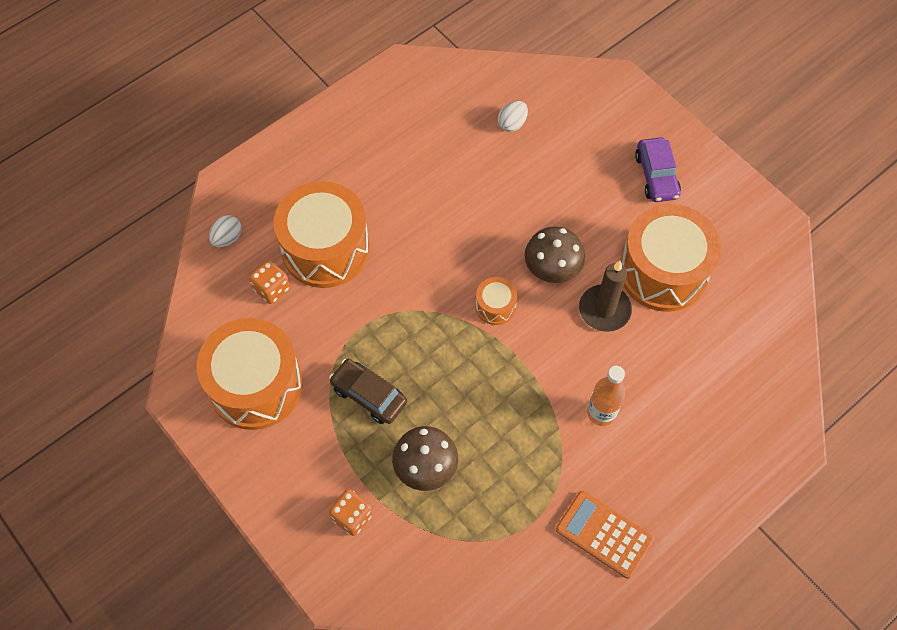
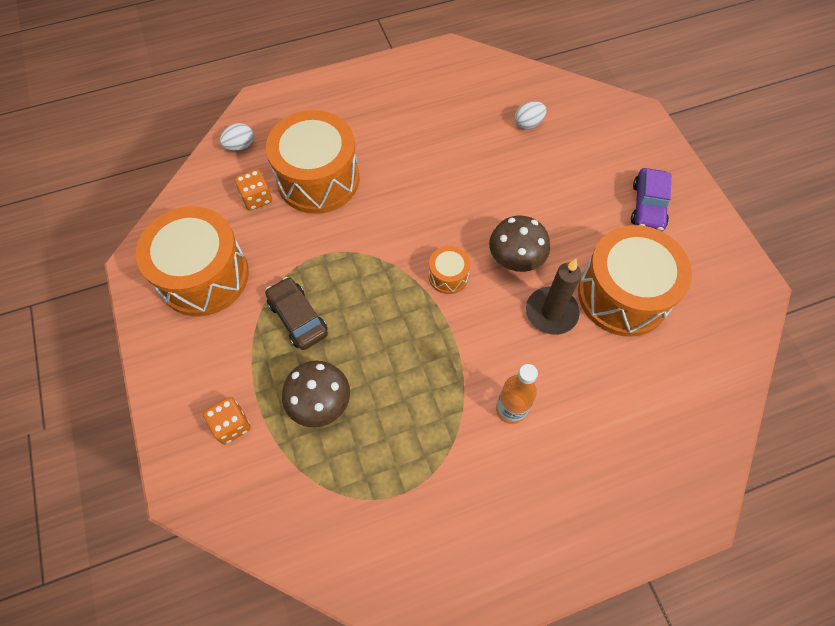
camera: 20 degrees right, 0 degrees up
orange calculator [556,491,654,579] -> none

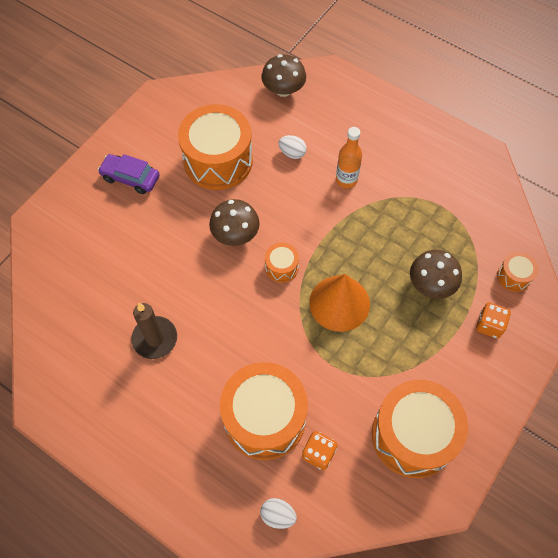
camera: 125 degrees left, 0 degrees up
brown car [265,277,328,350] -> none
white egg [515,101,546,129] -> white egg moved to [278,135,307,159]
brown candle [526,259,581,335] -> brown candle moved to [131,303,177,359]
purple car [631,168,671,231] -> purple car turned 135 degrees counterclockwise [98,154,160,194]
none -> brown mushroom [261,54,306,97]
none -> orange cone [309,274,370,332]
none -> orange drum [497,252,538,292]

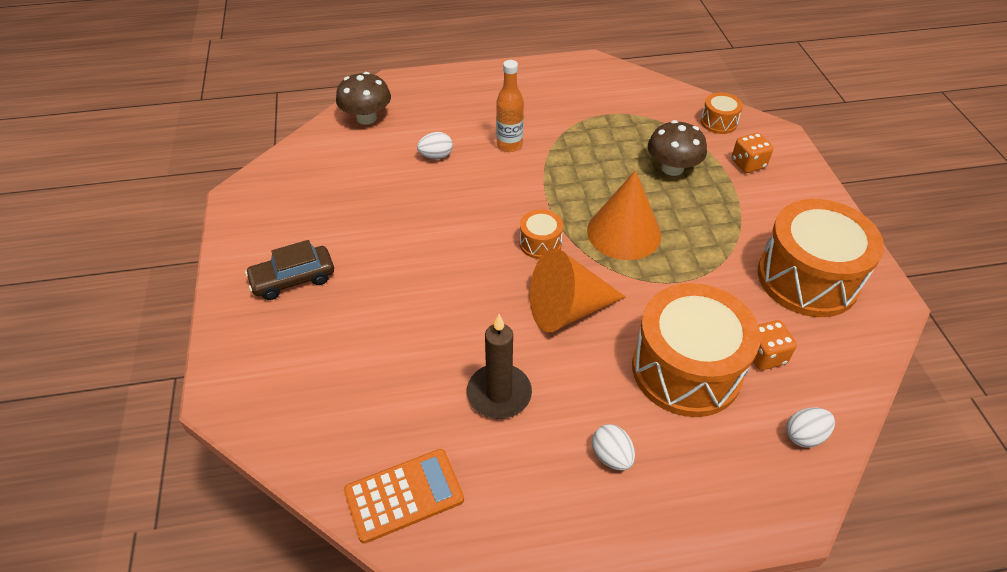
camera: 45 degrees left, 15 degrees down
purple car [98,154,160,194] -> brown car [245,240,334,300]
orange drum [178,104,253,190] -> none
brown mushroom [209,199,260,246] -> none
none -> orange calculator [344,449,464,544]
none -> orange cone [530,248,626,332]
none -> white egg [592,424,635,471]

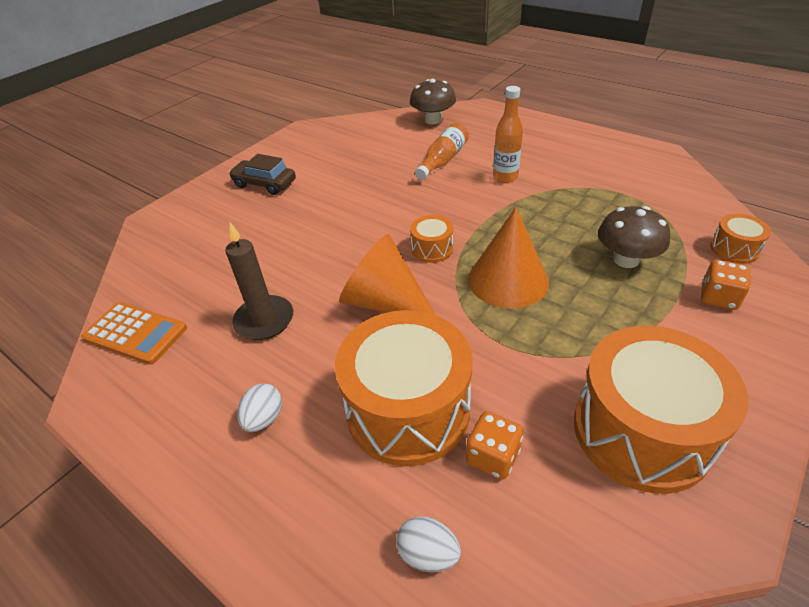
camera: 50 degrees right, 5 degrees down
white egg [417,132,453,159] -> orange bottle [415,123,469,180]

